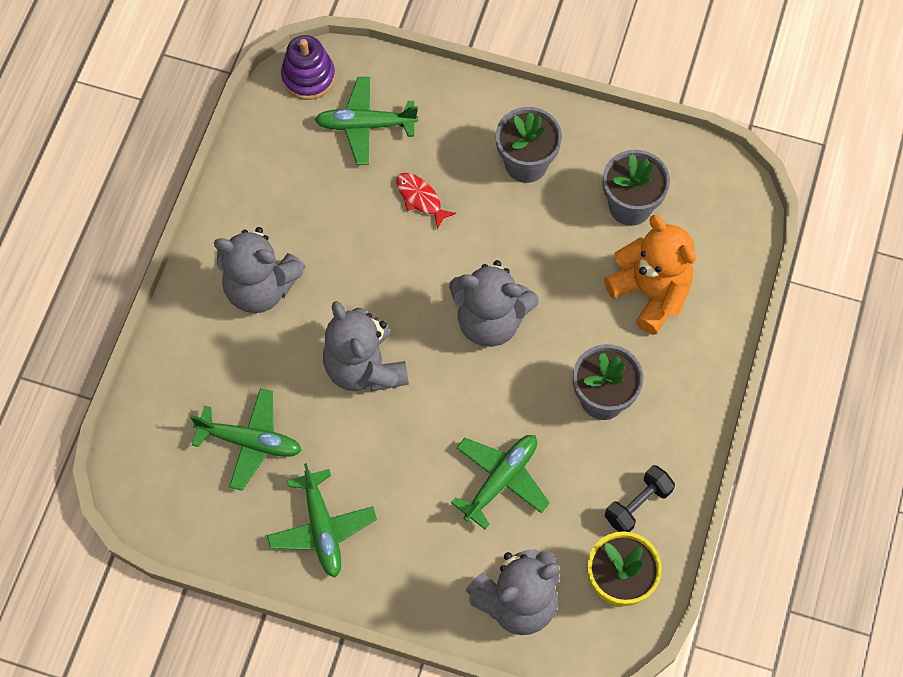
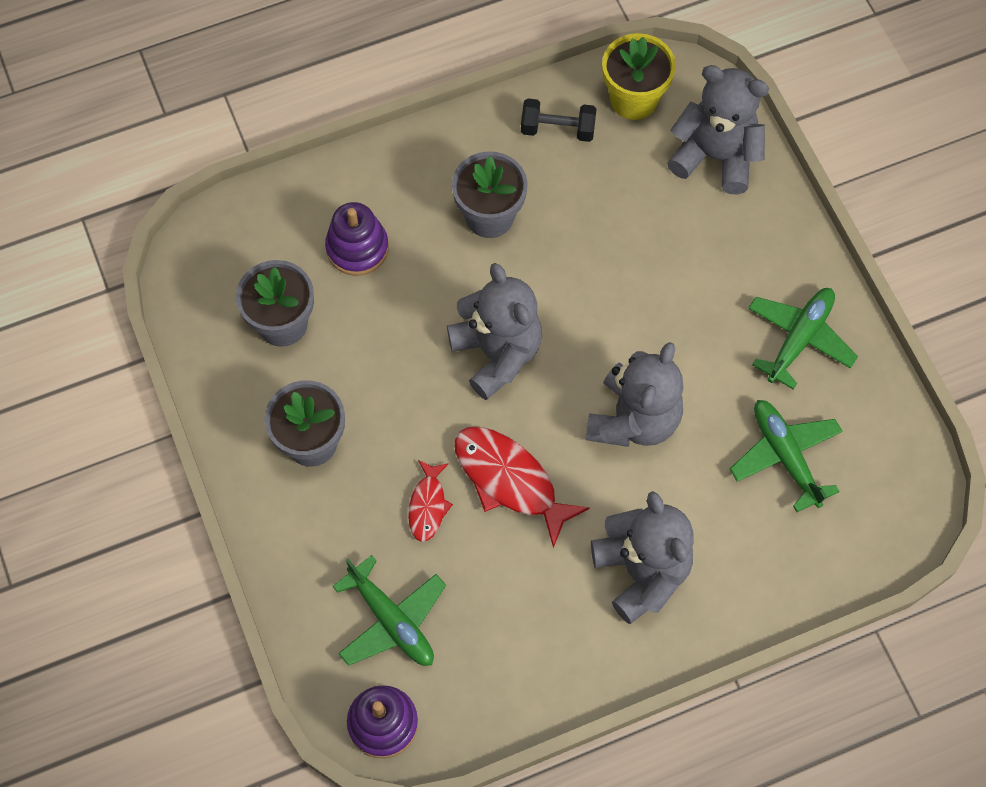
camera: 130 degrees left, 0 degrees up
green plane [451,435,550,529] -> none
orange teddy bear [604,215,696,335] -> purple stacking toy [325,202,389,276]
none -> red fish [454,427,590,548]

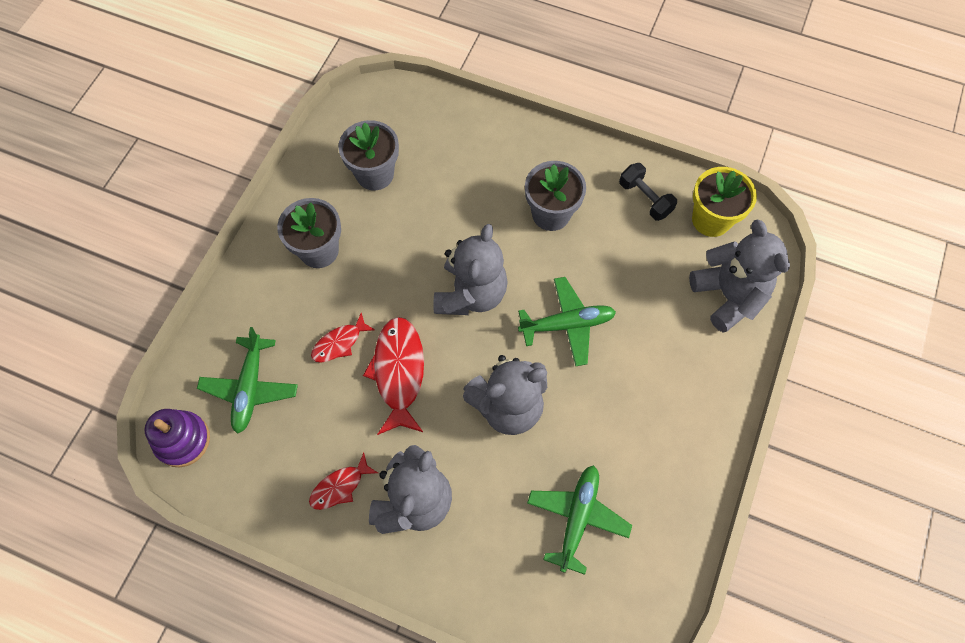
camera: 45 degrees right, 0 degrees up
purple stacking toy [325,202,389,276] -> none
green plane [748,288,858,389] -> green plane moved to [518,277,616,367]
none -> red fish [309,453,378,510]

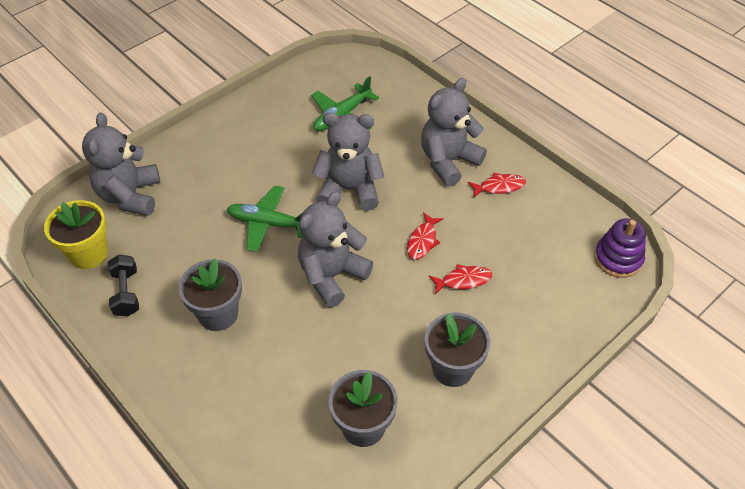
camera: 155 degrees left, 15 degrees down
green plane [197,327,298,434] -> none
red fish [363,317,424,435] -> red fish [407,212,444,260], size x0.57

